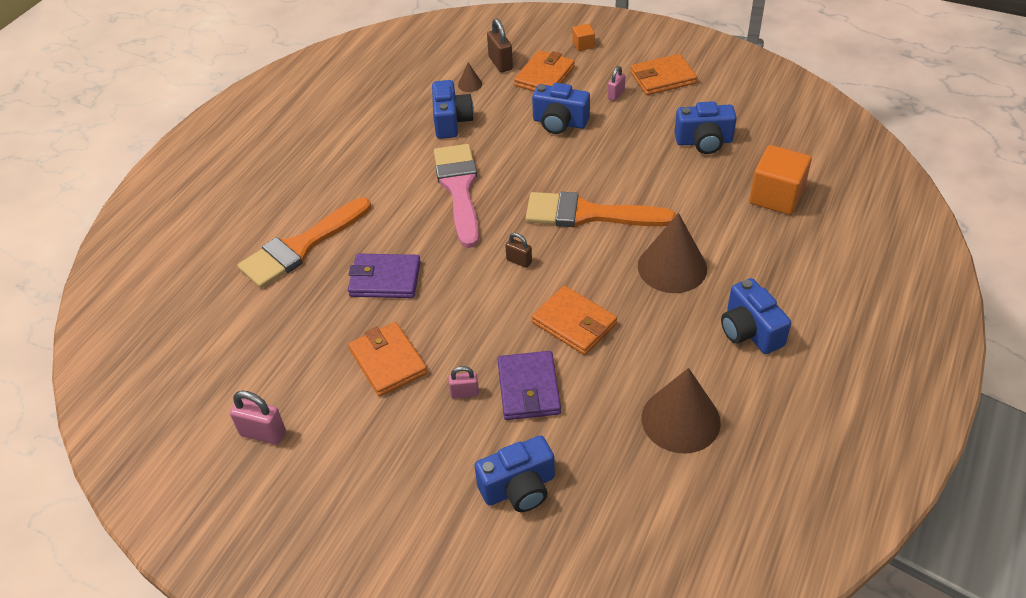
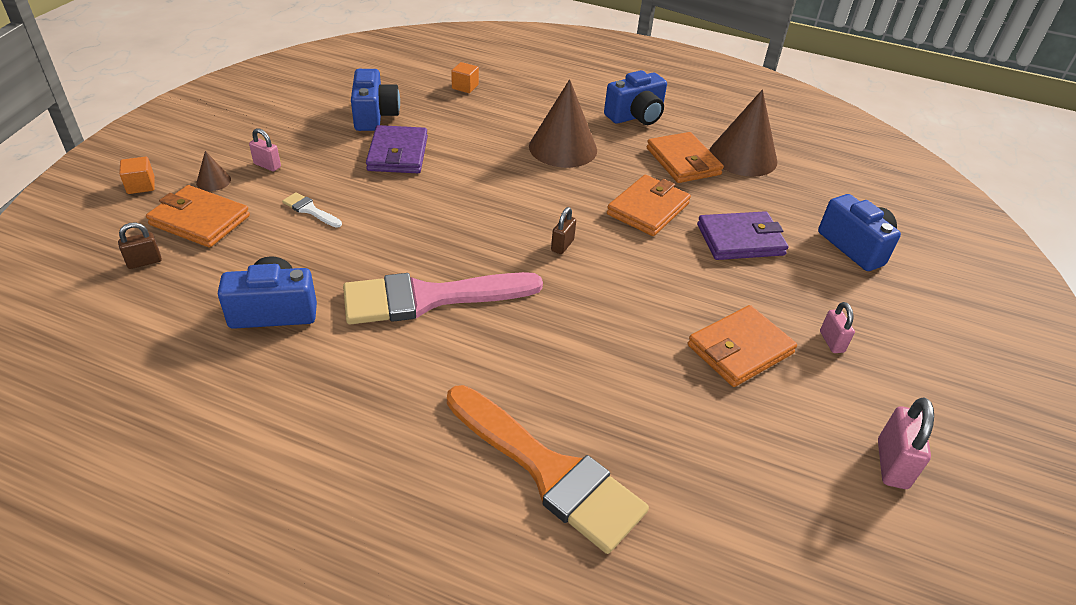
camera: 100 degrees left, 5 degrees down
purple wallet [348,254,421,298] -> purple wallet moved to [366,125,428,173]
pink padlock [448,366,479,399] -> pink padlock moved to [820,302,855,353]
brown cone [458,63,482,92] -> brown cone moved to [196,151,231,191]
brown padlock [487,19,513,72] -> brown padlock [118,222,162,269], size x0.64
orange brush [526,192,676,227] -> none
blue camera [532,83,590,134] -> white brush [282,192,342,228]
orange wallet [630,54,697,95] -> orange wallet moved to [647,132,724,183]
orange cube [749,145,812,215] -> orange cube [451,62,479,93], size x0.48

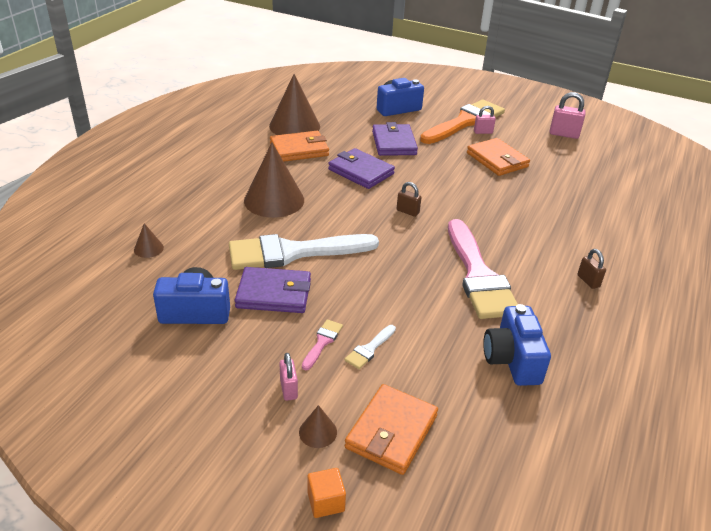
camera: 85 degrees left, 5 degrees down
brown padlock [118,222,162,269] -> brown padlock moved to [578,249,606,289]
pink padlock [249,128,281,171] -> pink padlock turned 45 degrees counterclockwise [279,353,298,401]
orange brush [447,385,649,554] -> orange brush moved to [420,100,505,144]
orange cube [451,62,479,93] -> brown cone [134,223,164,258]
blue camera [604,70,667,125] -> none
orange wallet [607,175,691,236] -> purple wallet [328,148,395,189]
none -> white brush [229,234,379,270]
none -> pink brush [302,320,343,370]

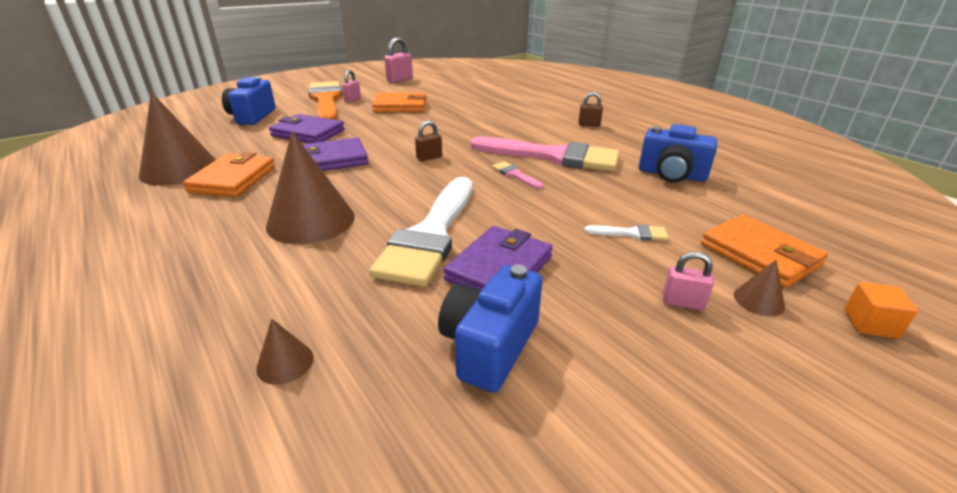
camera: 60 degrees left, 5 degrees down
pink brush [302,320,343,370] -> pink brush moved to [492,161,544,189]
white brush [345,325,396,369] -> white brush turned 60 degrees counterclockwise [584,224,669,241]

